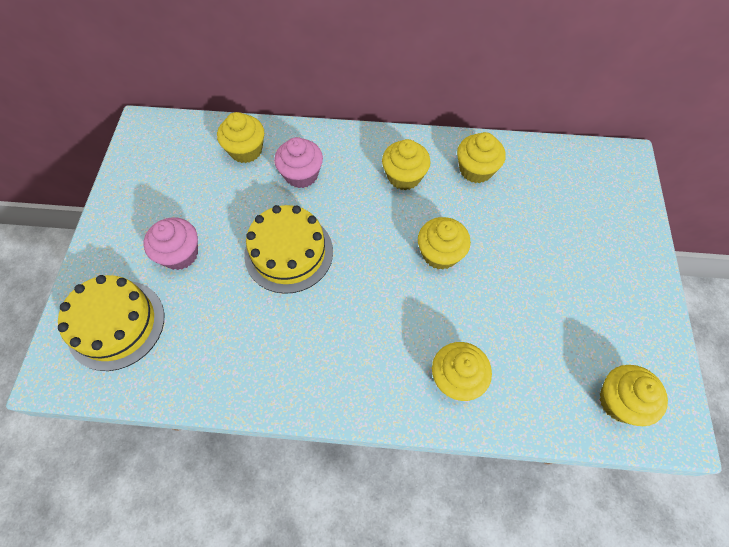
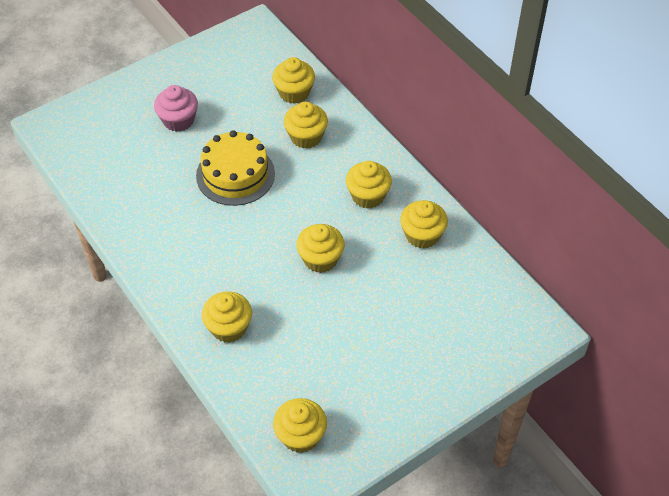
camera: 50 degrees right, 10 degrees down
yellow cake [58,275,164,371] -> none
pink cupcake [274,137,323,188] -> yellow cupcake [284,102,328,148]

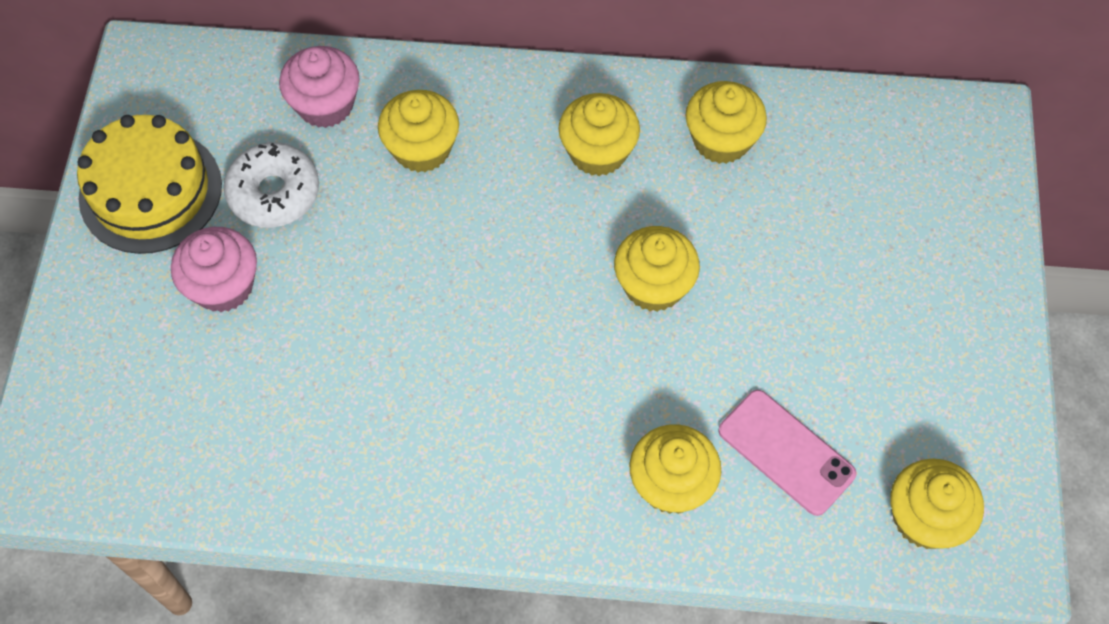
camera: 50 degrees left, 10 degrees up
yellow cake [196,130,275,206] -> yellow cake moved to [77,115,222,254]
yellow cupcake [272,57,315,104] -> pink cupcake [279,46,360,128]
none -> white donut [223,142,319,228]
none -> pink phone [718,390,857,516]

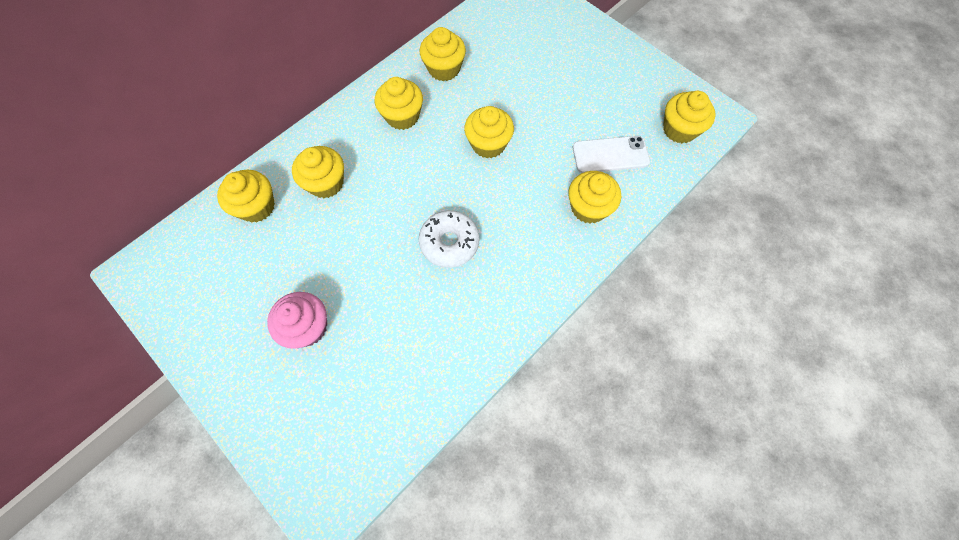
camera: 50 degrees left, 5 degrees up
yellow cake [77,115,222,254] -> none
white donut [223,142,319,228] -> white donut moved to [419,210,480,268]
pink cupcake [279,46,360,128] -> yellow cupcake [217,170,275,222]
pink phone [718,390,857,516] -> white phone [573,136,650,173]

